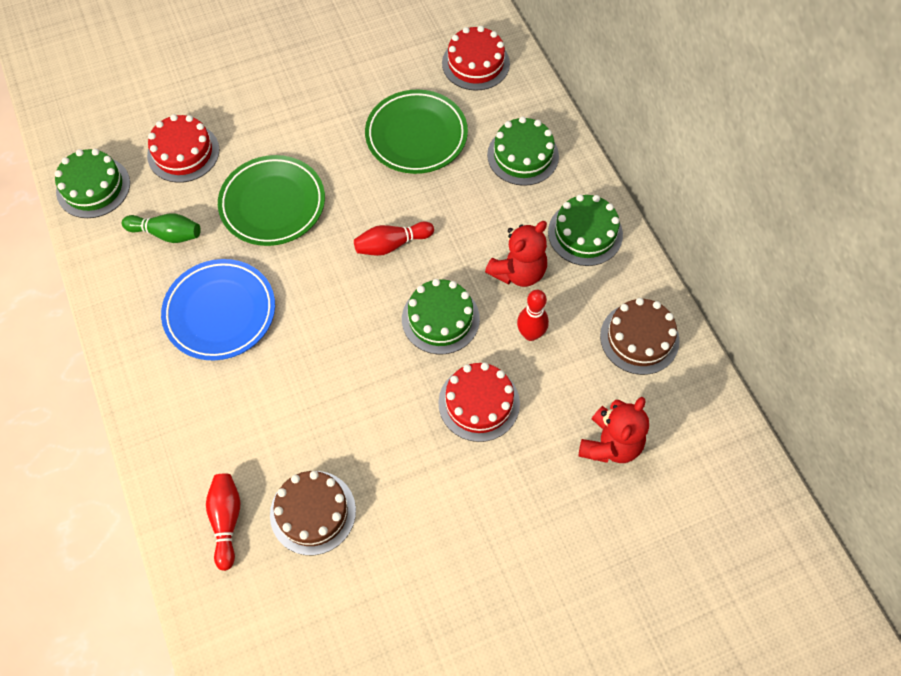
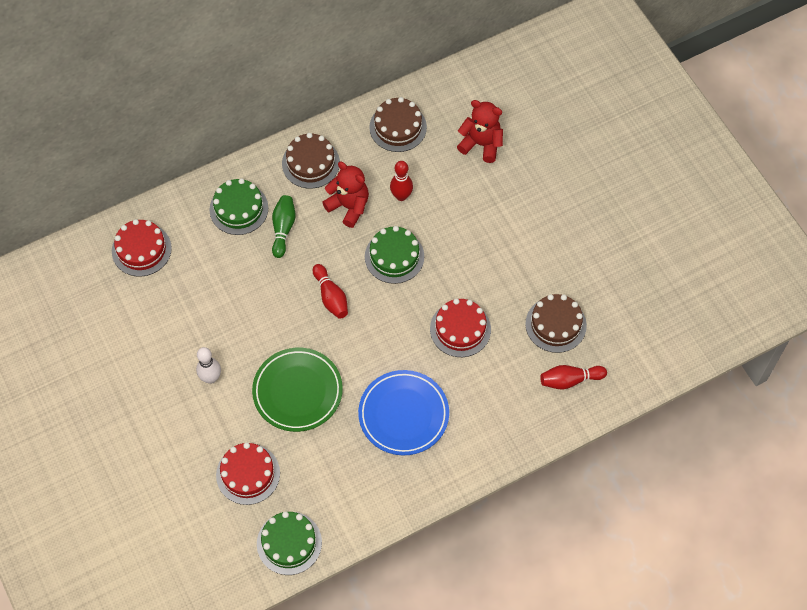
camera: 95 degrees left, 0 degrees up
green bowling pin [122,213,201,243] -> green bowling pin moved to [272,195,296,258]
green plate [365,90,468,174] -> none
red cake [438,362,520,442] -> red cake moved to [430,298,491,357]
green cake [548,194,623,266] -> brown cake [282,133,340,189]
none -> white bowling pin [196,347,221,384]

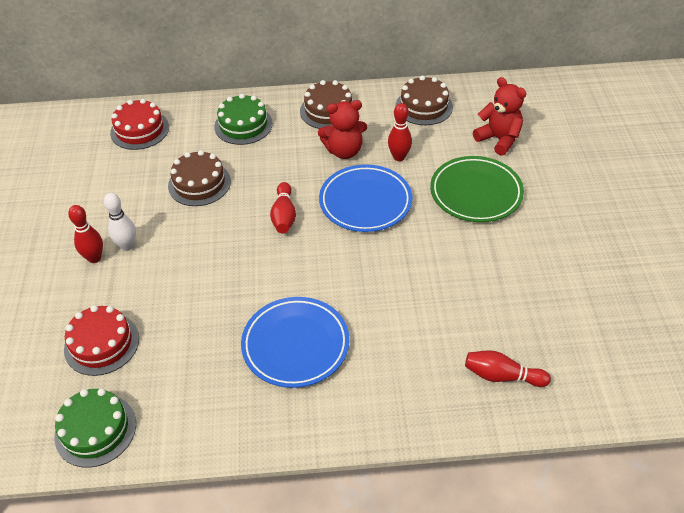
camera: 25 degrees right, 15 degrees down
green plate [252,348,343,432] -> green plate moved to [430,156,524,222]
green bowling pin [272,195,296,258] -> none
red teddy bear [322,162,369,228] -> red teddy bear turned 105 degrees clockwise [318,100,367,159]
green cake [365,226,424,284] -> blue plate [319,164,412,232]
red cake [430,298,491,357] -> none
brown cake [525,294,587,353] -> brown cake moved to [168,150,231,206]
none -> red bowling pin [68,205,103,263]

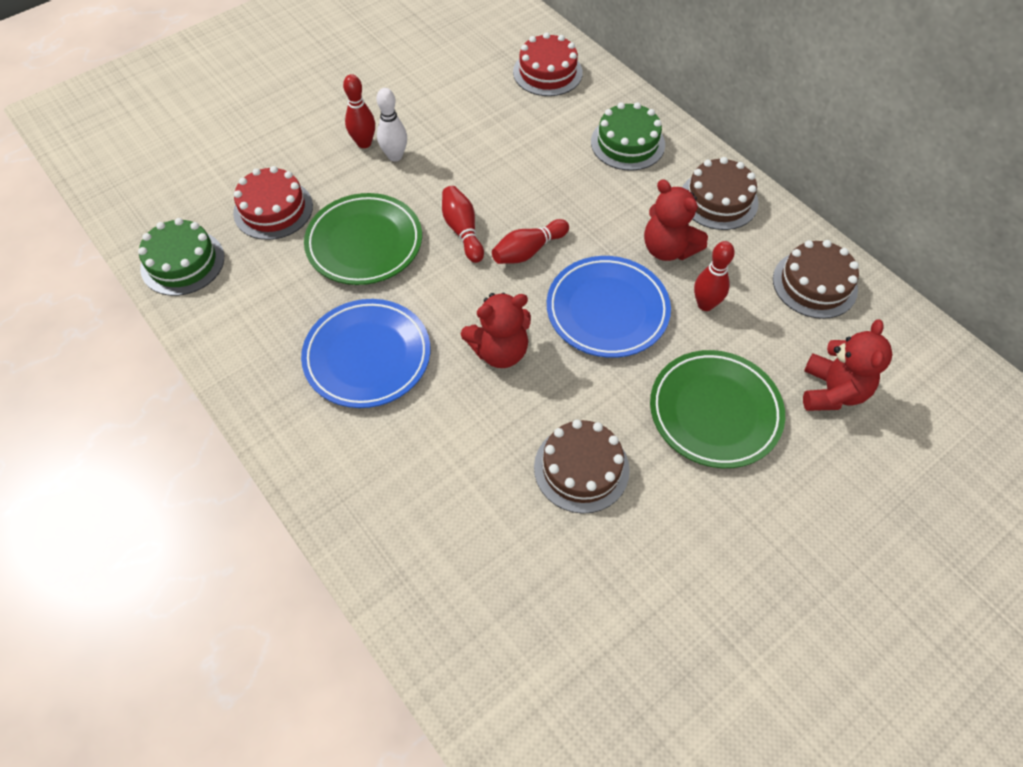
camera: 55 degrees right, 10 degrees up
brown cake [168,150,231,206] -> brown cake moved to [534,420,630,514]
red bowling pin [465,350,551,387] -> red bowling pin moved to [442,186,484,263]
none -> green plate [304,193,422,285]
none -> red teddy bear [461,292,531,368]

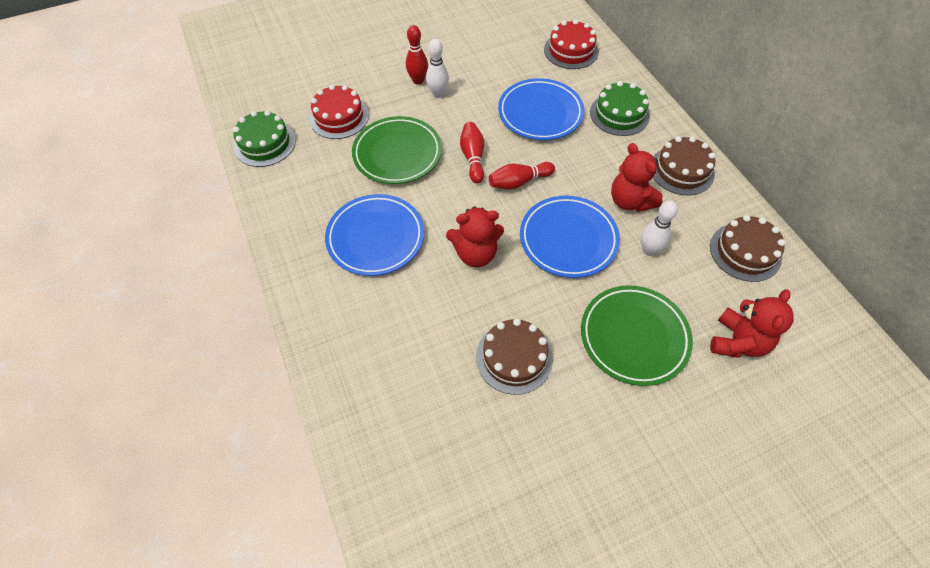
camera: 15 degrees right, 0 degrees up
red bowling pin [694,241,735,311] -> white bowling pin [641,201,678,256]
none -> blue plate [498,78,584,140]

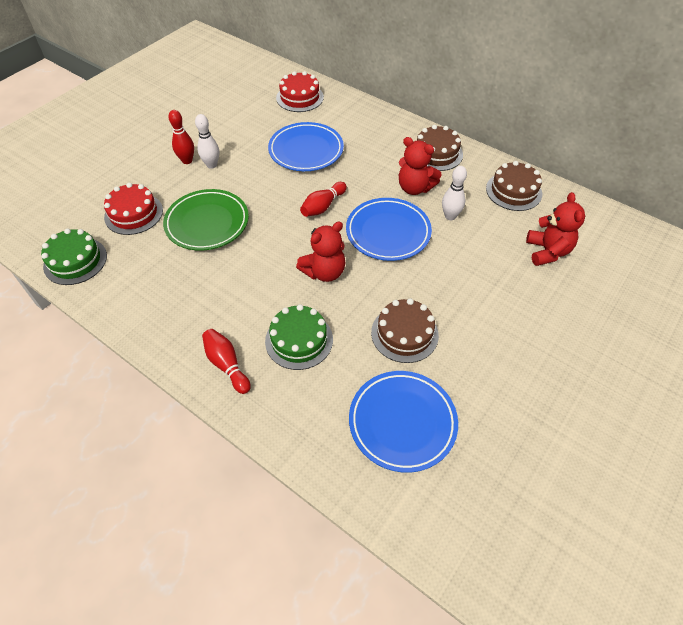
camera: 30 degrees left, 5 degrees down
blue plate [325,194,424,276] -> blue plate moved to [349,371,458,473]
red bowling pin [460,122,484,183] -> red bowling pin moved to [202,329,251,394]
green plate [581,285,693,386] -> none
green cake [590,81,650,136] -> green cake moved to [265,304,333,370]

